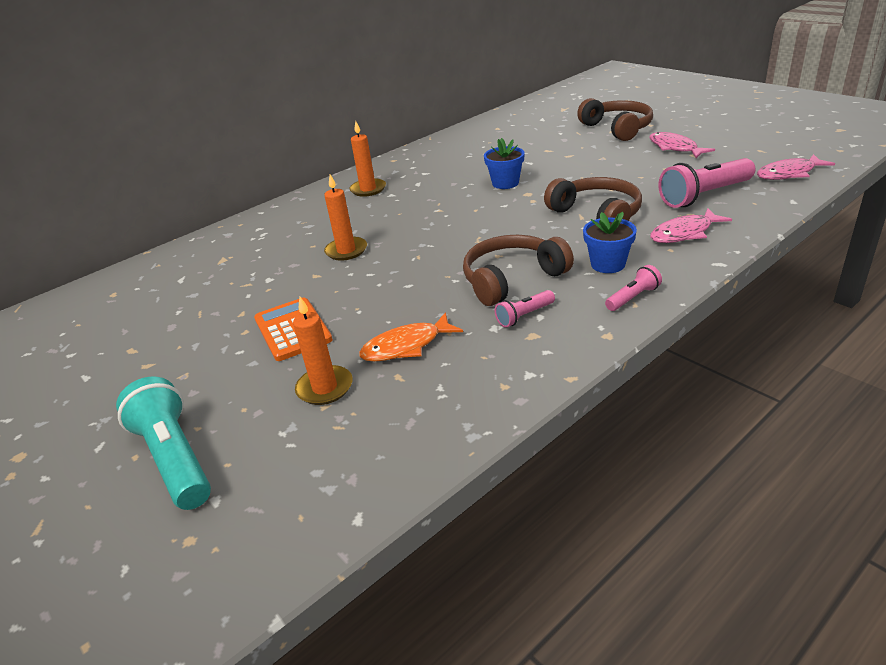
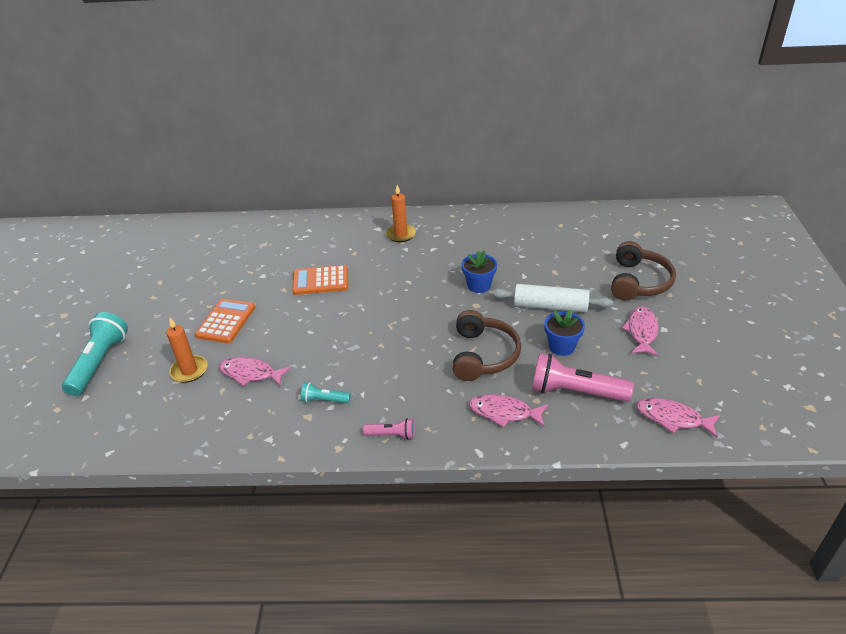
camera: 40 degrees right, 5 degrees up
orange candle [324,174,367,261] -> orange calculator [292,265,348,295]
orange fish [359,312,463,362] -> pink fish [219,357,291,386]
brown headphones [463,235,574,306] -> none
pink flashlight [495,290,555,328] -> turquoise flashlight [301,383,351,403]
blue flower pot [583,212,637,273] -> blue flower pot moved to [545,310,585,356]
none -> white rolling pin [492,284,613,312]

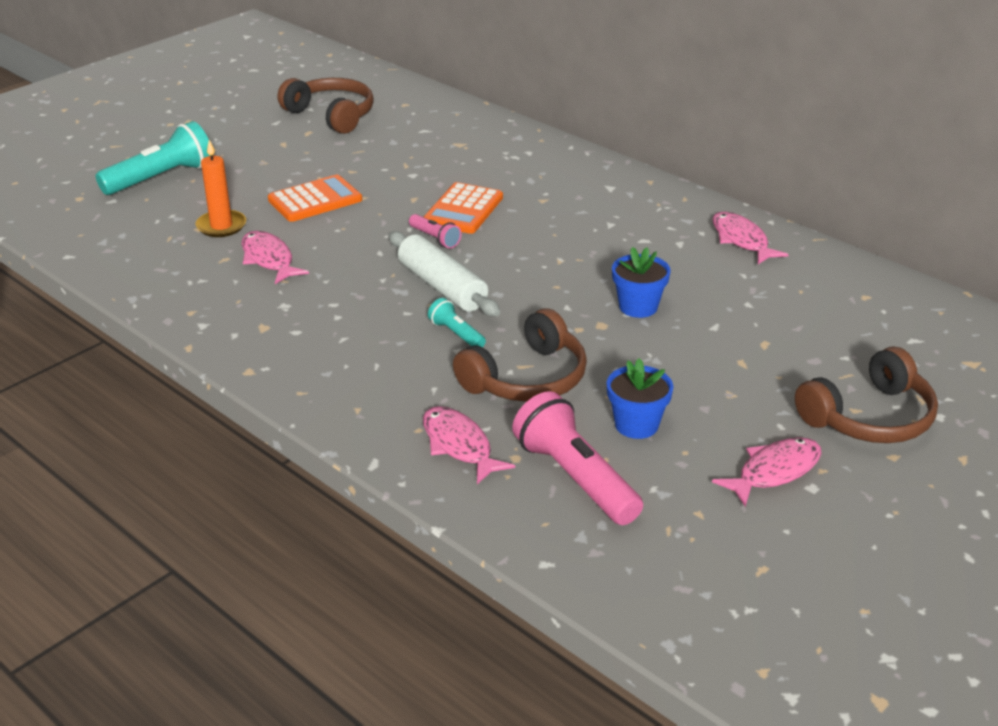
camera: 40 degrees right, 5 degrees down
orange calculator [292,265,348,295] -> orange calculator turned 105 degrees counterclockwise [424,182,503,234]
turquoise flashlight [301,383,351,403] -> turquoise flashlight moved to [428,298,486,347]
pink flashlight [363,418,415,440] -> pink flashlight moved to [409,214,461,249]
orange candle [386,185,416,242] -> none
white rolling pin [492,284,613,312] -> white rolling pin moved to [389,231,500,316]
pink fish [636,398,720,437] -> pink fish moved to [712,212,789,264]
none -> brown headphones [278,78,374,134]

